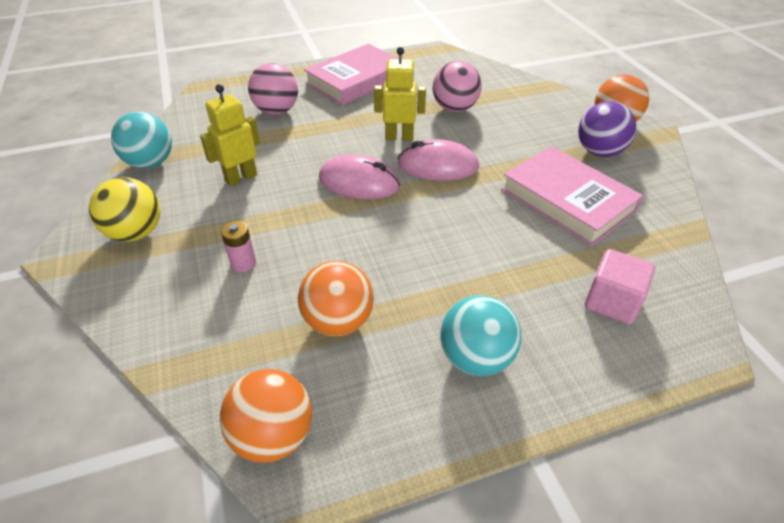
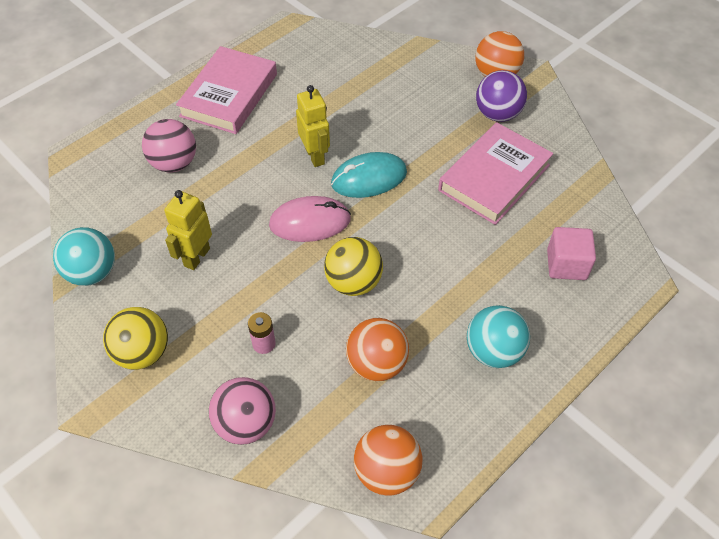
camera: 25 degrees left, 10 degrees up
yellow robot [374,47,426,141] -> yellow robot turned 90 degrees clockwise [296,85,330,167]
pink mouse [397,139,479,181] -> turquoise mouse [331,152,407,198]
pink ball [433,61,482,112] -> pink ball moved to [209,377,276,445]
pink book [501,146,644,246] -> pink book turned 75 degrees counterclockwise [438,122,553,225]
none -> yellow ball [324,237,383,296]

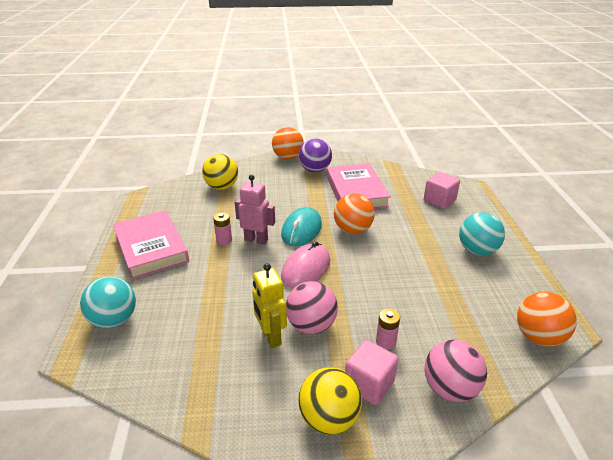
camera: 50 degrees left, 20 degrees down
turquoise ball [53,227,115,286] -> turquoise ball moved to [80,276,136,329]
pink ball [142,119,196,173] -> pink ball moved to [286,281,338,334]
yellow robot [296,85,330,167] -> pink robot [235,175,275,245]
yellow ball [324,237,383,296] -> yellow ball moved to [202,154,238,190]
orange ball [346,318,409,381] -> orange ball moved to [334,194,375,234]
none -> pink battery [213,212,232,245]
none -> pink cube [345,340,398,405]

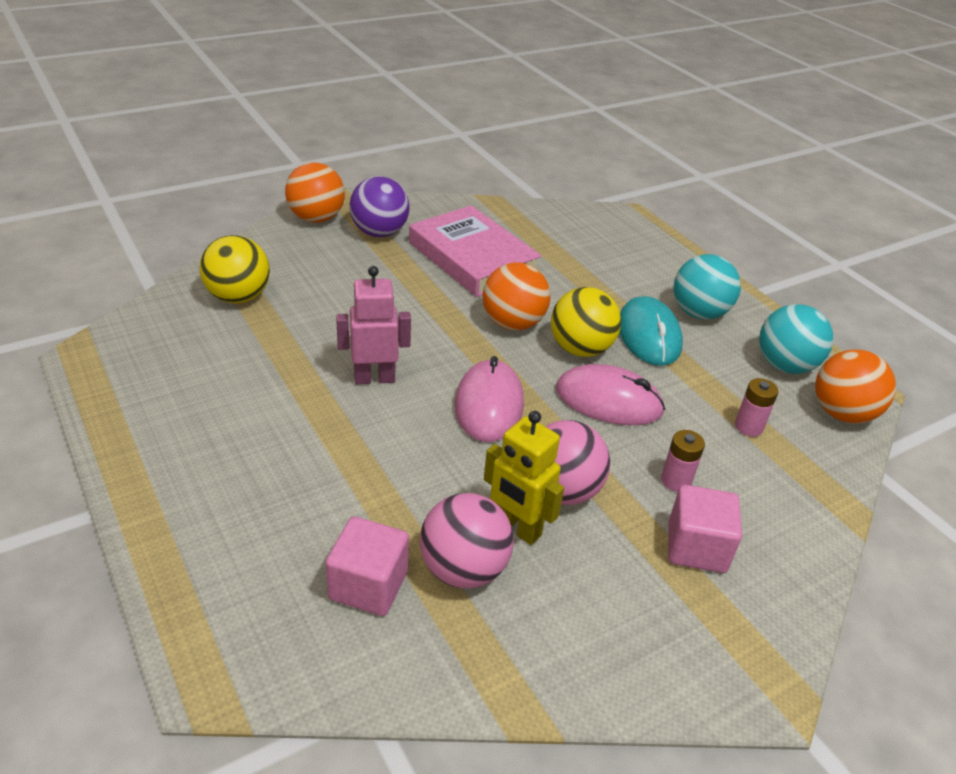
camera: 30 degrees left, 5 degrees up
turquoise ball [80,276,136,329] -> turquoise ball moved to [759,304,833,374]
pink book [113,210,189,280] -> none
pink battery [213,212,232,245] -> pink battery moved to [735,378,779,437]
turquoise mouse [281,207,322,247] -> turquoise mouse moved to [619,296,683,366]
yellow ball [298,367,362,435] -> yellow ball moved to [551,287,621,357]
pink cube [424,172,460,209] -> pink cube moved to [326,516,409,616]
pink ball [425,340,487,402] -> pink ball moved to [420,493,514,588]
none -> pink mouse [556,364,665,425]

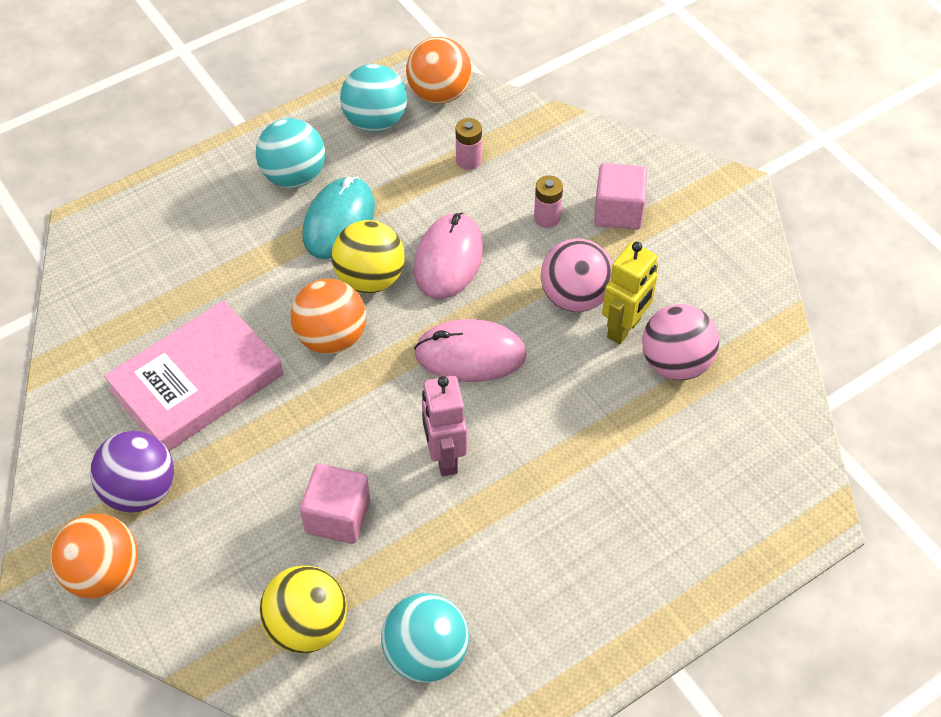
camera: 90 degrees left, 15 degrees up
pink cube [326,516,409,616] -> pink cube moved to [300,464,370,544]
turquoise mouse [619,296,683,366] -> turquoise mouse turned 60 degrees counterclockwise [303,177,375,259]
none -> turquoise ball [381,593,469,683]

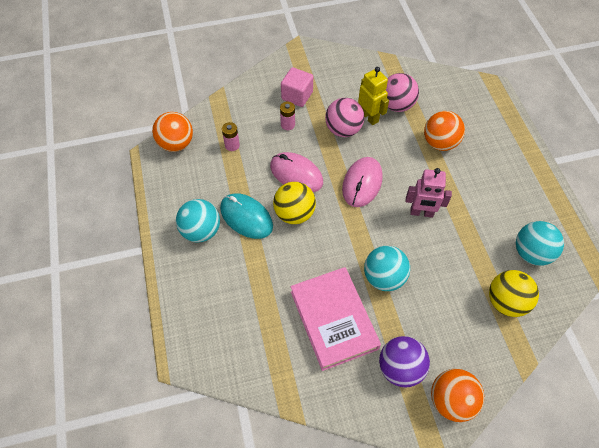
camera: 70 degrees left, 5 degrees up
orange ball [291,279,366,354] -> orange ball moved to [424,111,465,151]
pink cube [300,464,370,544] -> none
turquoise ball [340,64,407,132] -> turquoise ball moved to [364,246,410,291]

